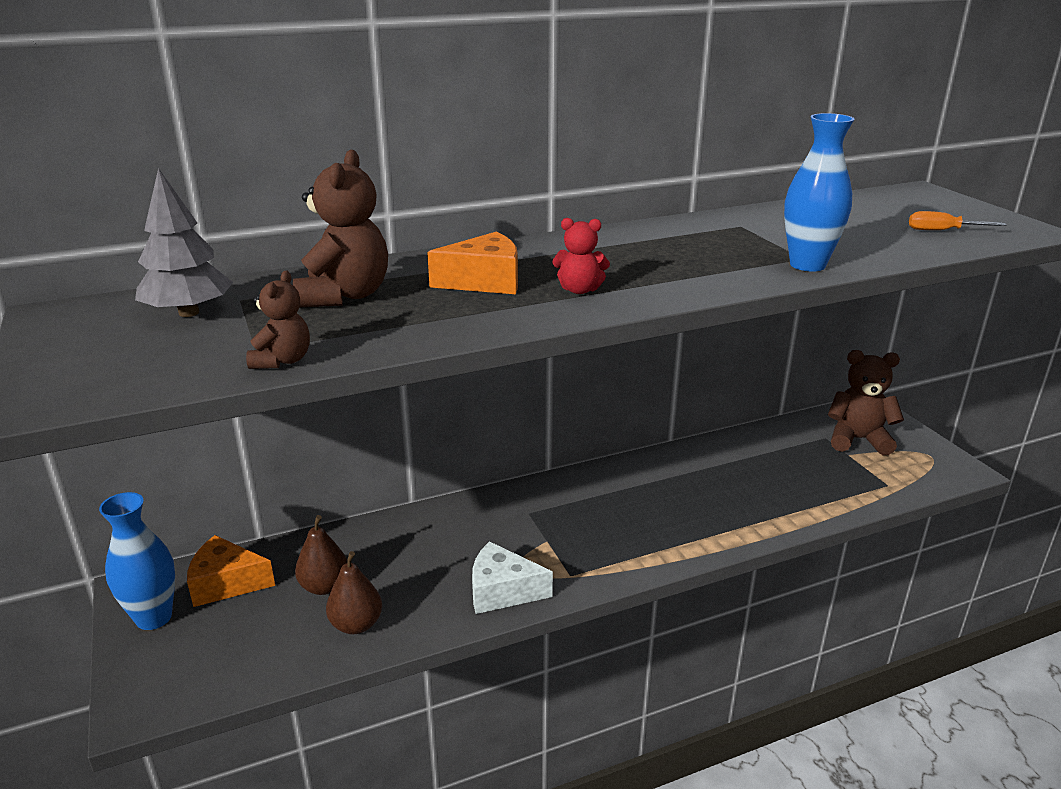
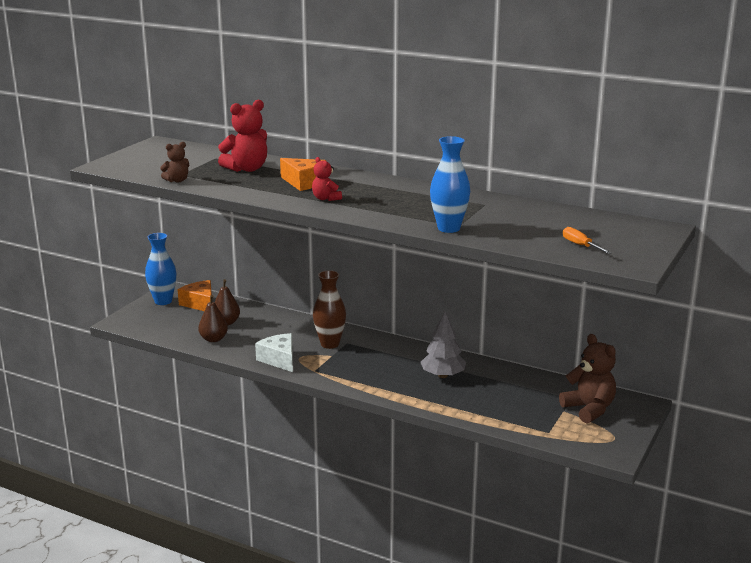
camera: 50 degrees right, 5 degrees down
grey tree [135,168,233,317] -> grey tree moved to [421,312,466,378]
brown teddy bear [293,149,388,308] -> red teddy bear [218,100,267,172]
none -> brown vase [313,270,346,349]

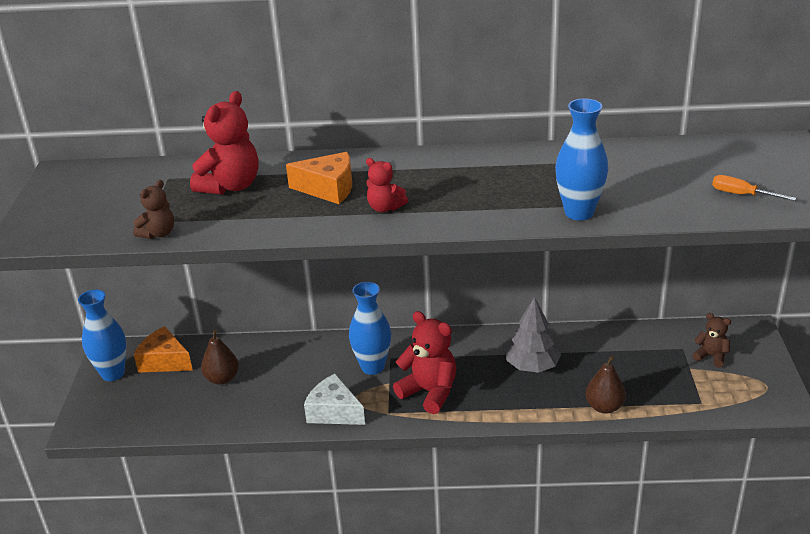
camera: 25 degrees left, 10 degrees up
brown pear [198,295,228,342] -> brown pear moved to [585,355,626,414]
brown vase [313,270,346,349] -> blue vase [349,282,391,375]
brown teddy bear [559,334,616,423] -> brown teddy bear [693,313,731,368], size x0.56
none -> red teddy bear [393,311,456,414]

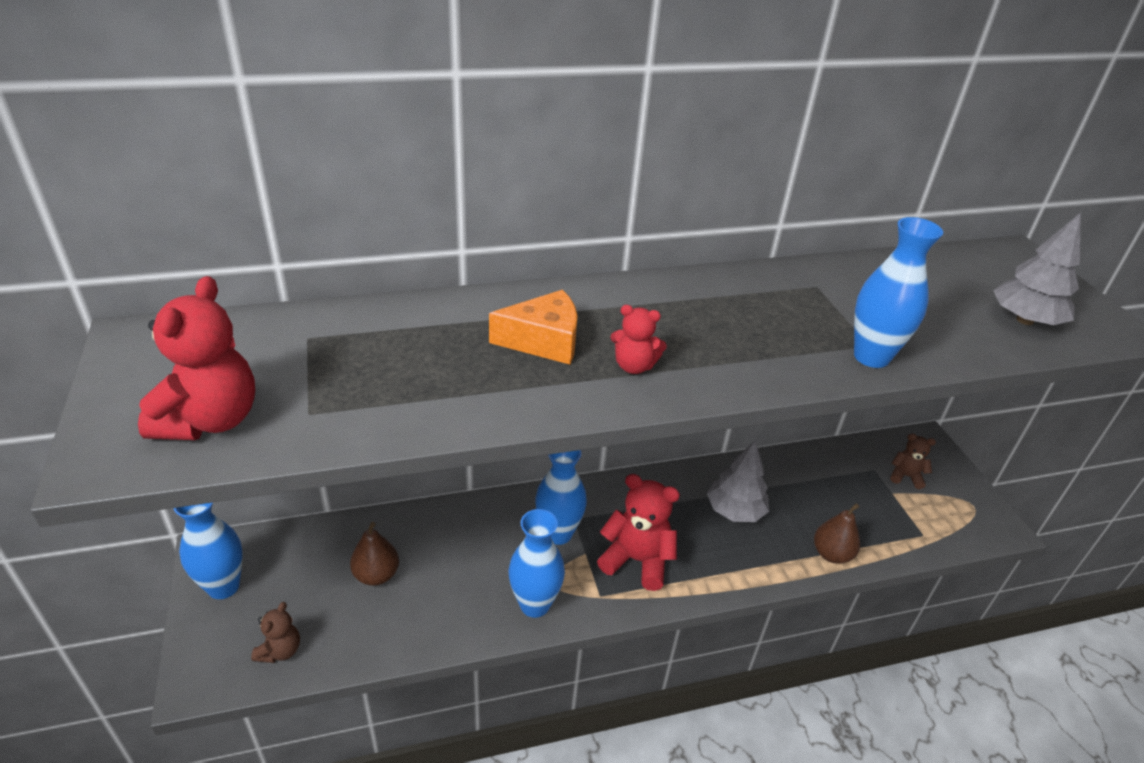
camera: 20 degrees left, 5 degrees up
brown teddy bear [133,180,174,239] -> brown teddy bear moved to [251,602,300,663]
orange cheese [134,326,193,373] -> none
red teddy bear [190,91,259,195] -> red teddy bear moved to [138,276,255,440]
white cheese [304,374,365,425] -> blue vase [509,509,565,618]
orange screwdriver [712,175,796,201] -> grey tree [993,212,1081,325]

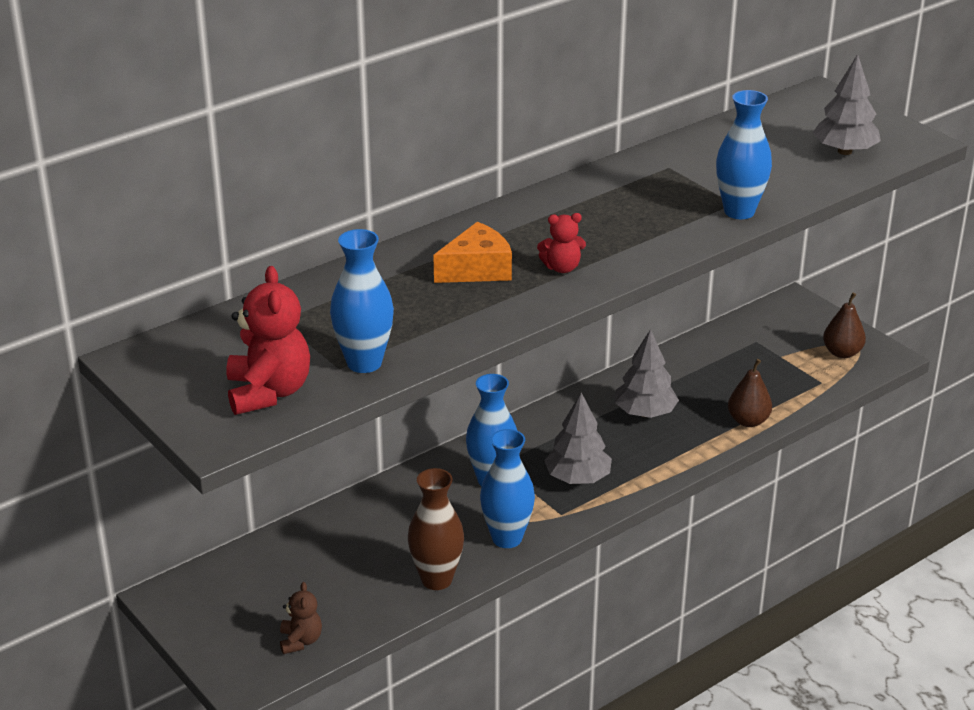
camera: 20 degrees left, 5 degrees down
blue vase [173,503,243,599] -> blue vase moved to [330,229,394,373]
brown pear [350,522,399,586] -> brown pear moved to [823,293,866,358]
red teddy bear [597,474,680,591] -> grey tree [544,393,612,484]
brown teddy bear [890,434,936,489] -> none
none -> brown vase [408,468,464,590]

